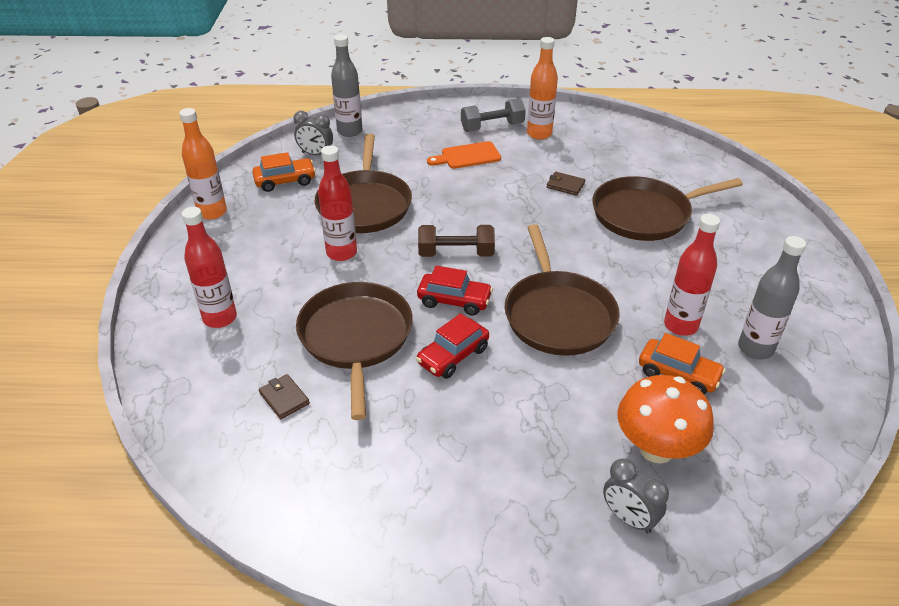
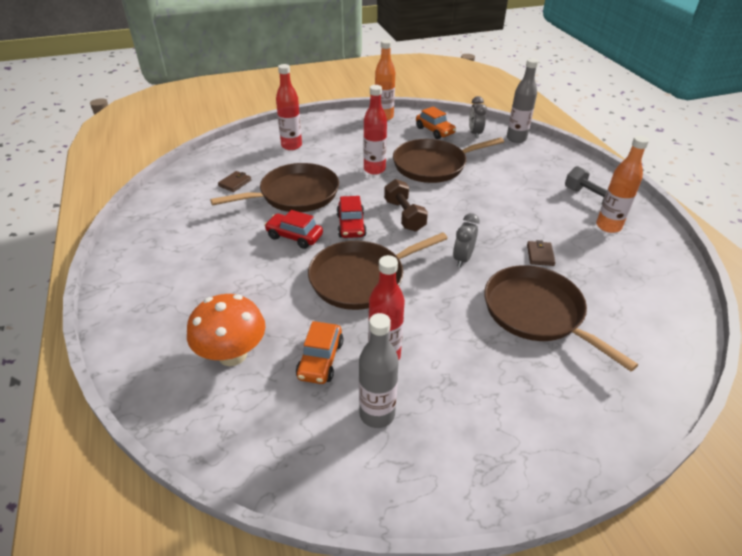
camera: 70 degrees right, 0 degrees up
orange cutting board [427,141,501,169] -> none
grey clock [603,458,669,534] -> grey clock moved to [453,213,479,267]

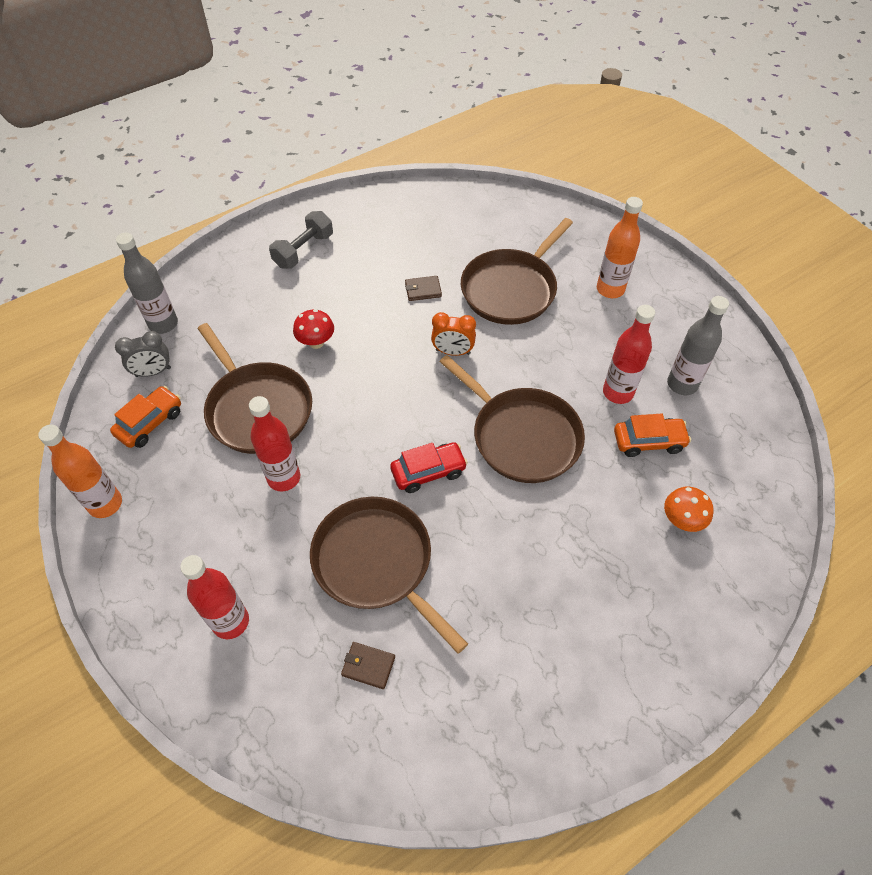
camera: 105 degrees left, 15 degrees up
orange mushroom [187,294,265,366] -> orange mushroom [664,486,713,532], size x0.59
red car [264,210,323,249] -> none
brown dumbbell [384,179,428,231] -> none
grey clock [453,213,479,267] -> orange clock [431,312,476,356]
orange bottle [596,136,649,233] -> orange bottle moved to [597,197,643,298]
none -> red mushroom [293,309,334,349]

